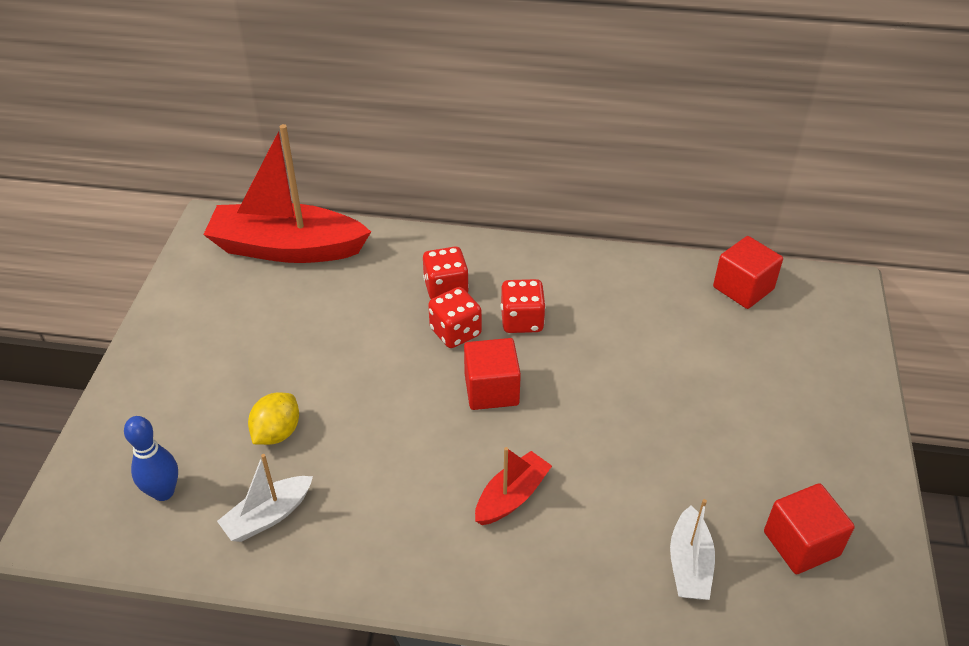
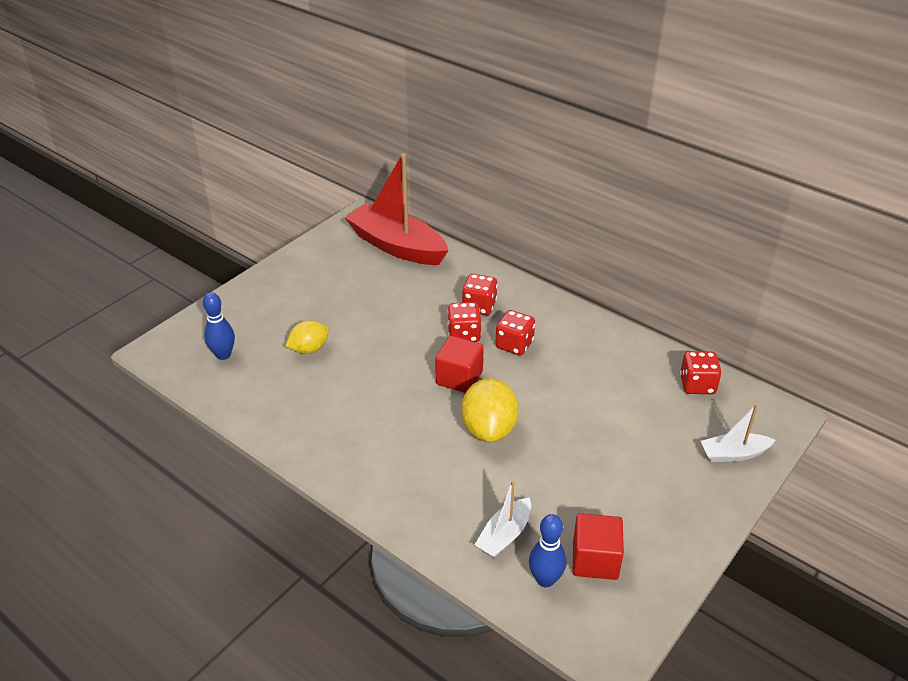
camera: 30 degrees right, 5 degrees down
white boat [217,454,313,542] -> white boat moved to [701,404,775,462]
red boat [475,447,552,525] -> none
red cube [713,236,783,309] -> red dice [680,351,722,394]
none -> yellow lemon [461,378,519,442]
none -> blue bowling pin [529,514,566,587]

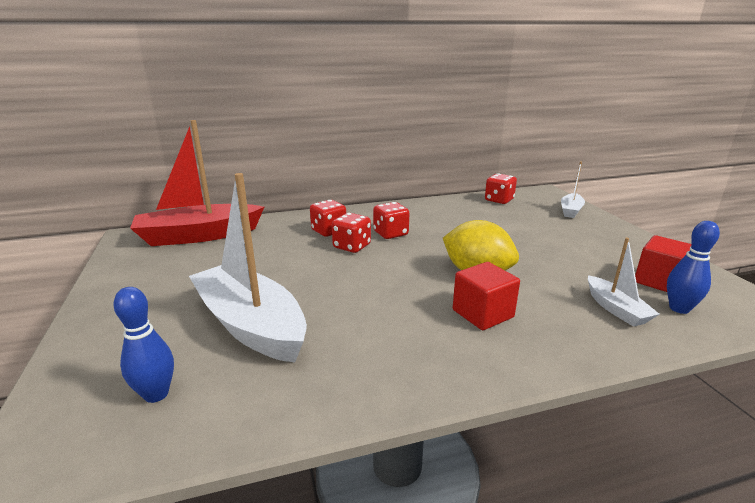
camera: 55 degrees left, 15 degrees down
yellow lemon [285,320,329,354] -> white boat [189,173,307,363]
red cube [435,336,484,393] -> red cube moved to [453,262,520,330]

